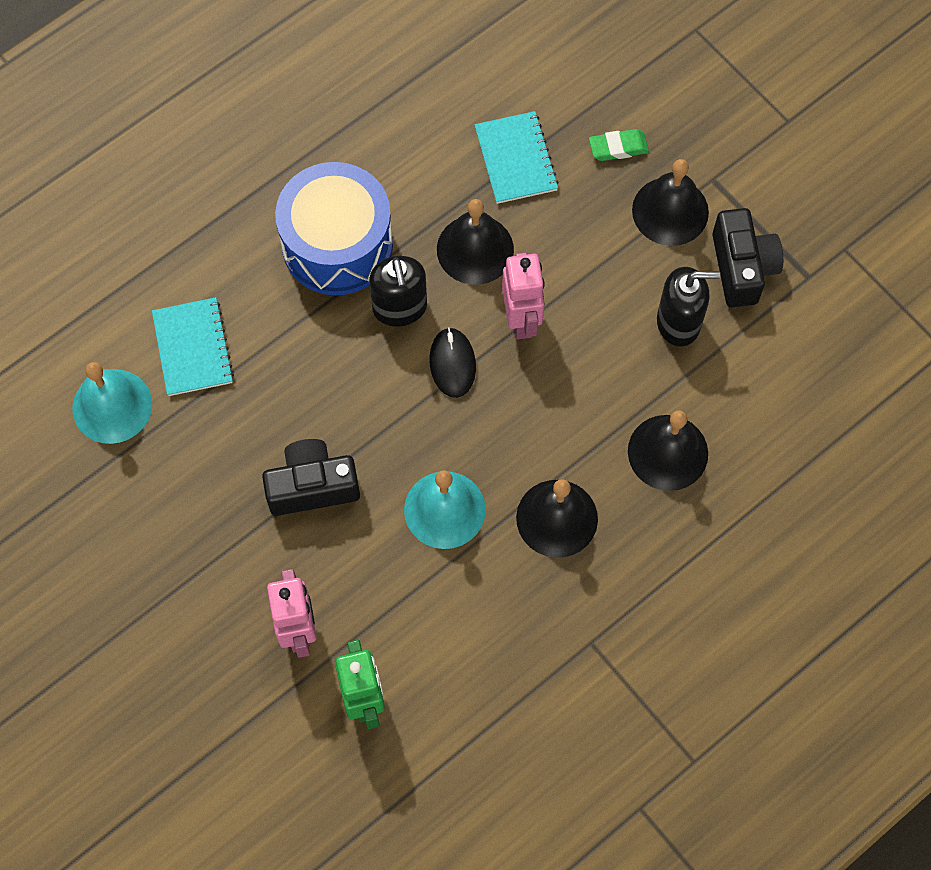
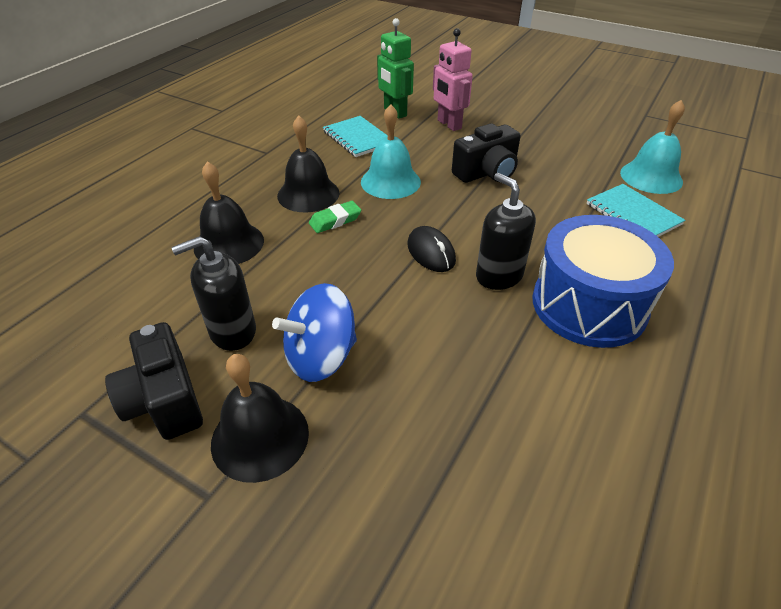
camera: 160 degrees right, 25 degrees down
black bell [437,199,514,285] -> none
turquoise notebook [475,111,559,204] -> turquoise notebook moved to [323,116,388,157]
pink robot [502,252,545,339] -> none
green eraser [589,129,649,161] -> green eraser moved to [309,201,361,233]
none -> blue spinning top [272,283,357,382]

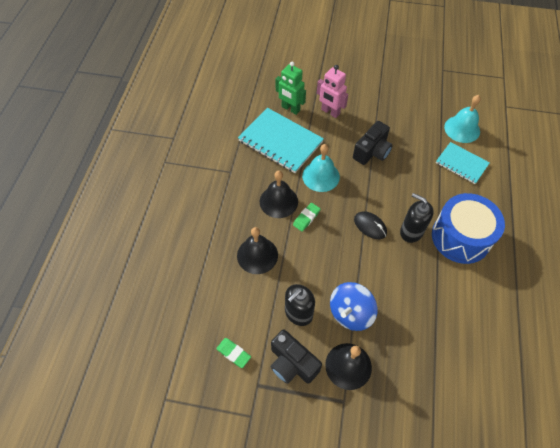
camera: 20 degrees left, 15 degrees up
turquoise notebook [323,116,388,157] -> turquoise notebook [238,108,324,173], size x1.65
none -> green eraser [216,338,251,368]

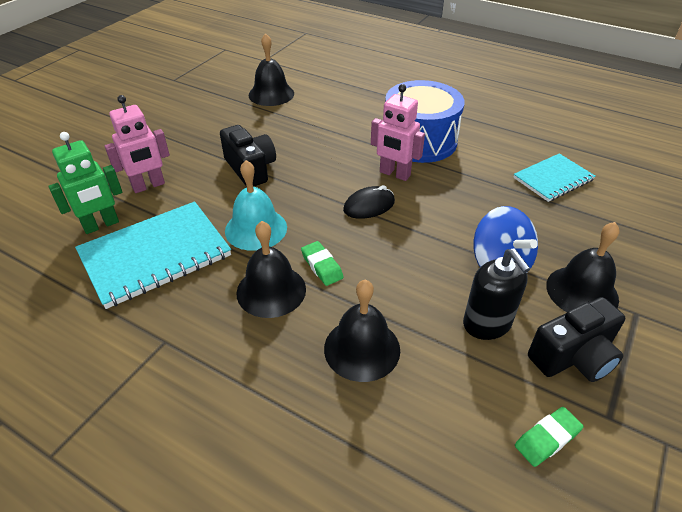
camera: 70 degrees left, 15 degrees down
black soap dispenser [400,193,434,243] -> pink robot [371,84,425,181]
turquoise notebook [436,142,490,184] -> turquoise notebook moved to [513,153,595,202]
turquoise bell [444,95,481,143] -> black bell [249,33,294,106]

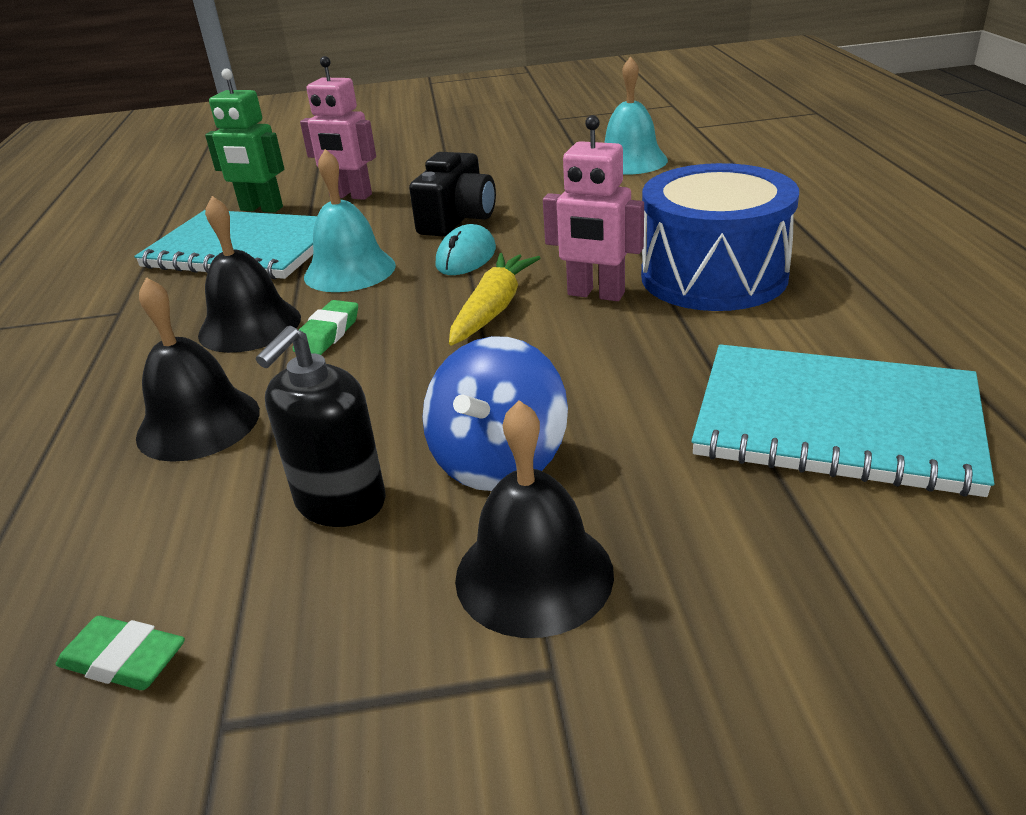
camera: 55 degrees right, 10 degrees down
black bell [249,33,294,106] -> turquoise bell [604,56,668,175]
black mouse [343,185,395,219] -> yellow carrot [449,253,540,346]
pink robot [371,84,425,181] -> pink robot turned 60 degrees counterclockwise [543,115,644,301]
turquoise notebook [513,153,595,202] -> turquoise notebook [691,344,995,497], size x1.65
black camera [528,297,625,382] -> none
none -> turquoise mouse [436,224,496,275]

